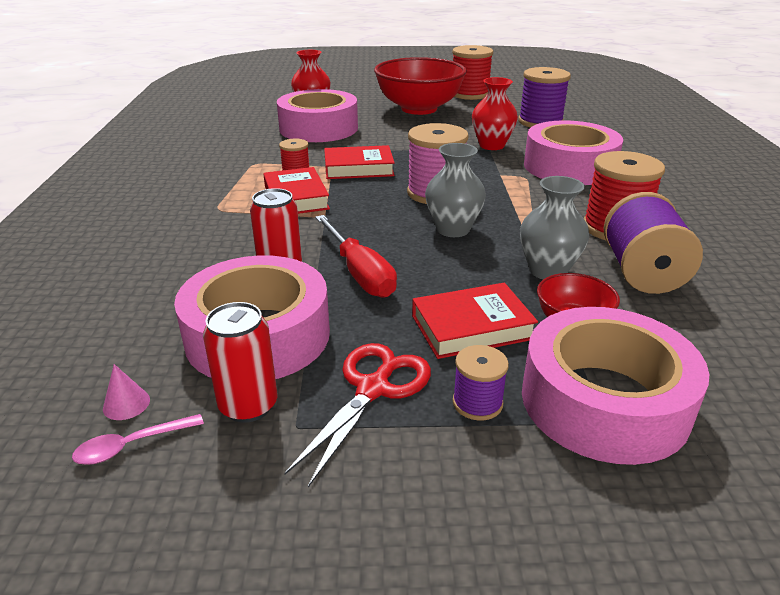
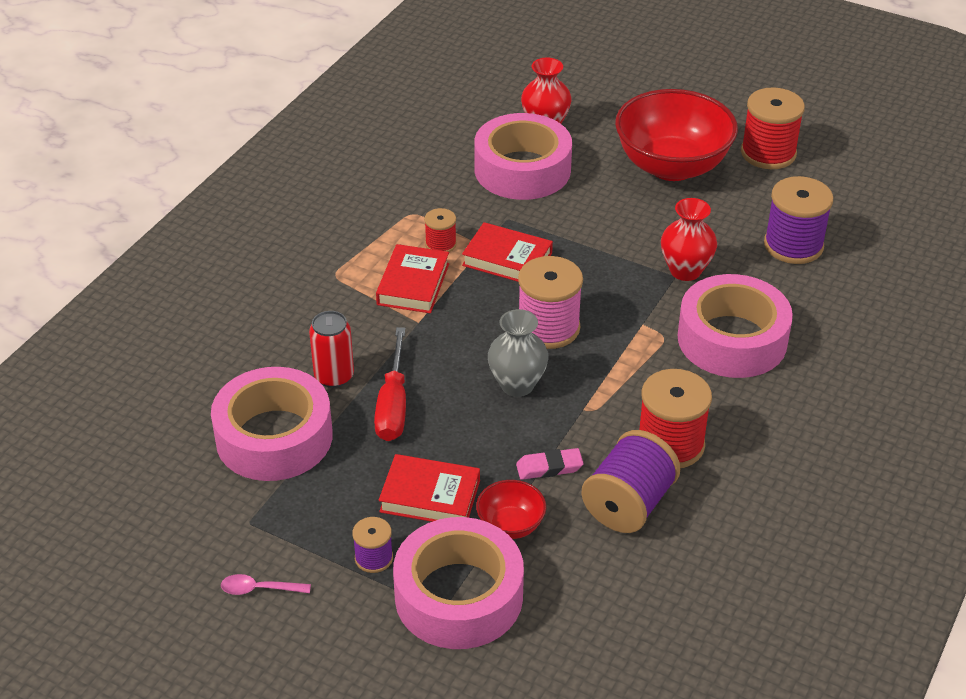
camera: 30 degrees right, 10 degrees up
pink spoon [72,414,204,465] -> pink spoon moved to [221,574,311,595]
pink cone [103,364,150,420] -> none
red can [203,302,277,423] -> none
red scissors [284,343,431,487] -> none
grey vase [520,176,589,279] -> pink eraser [516,448,583,480]

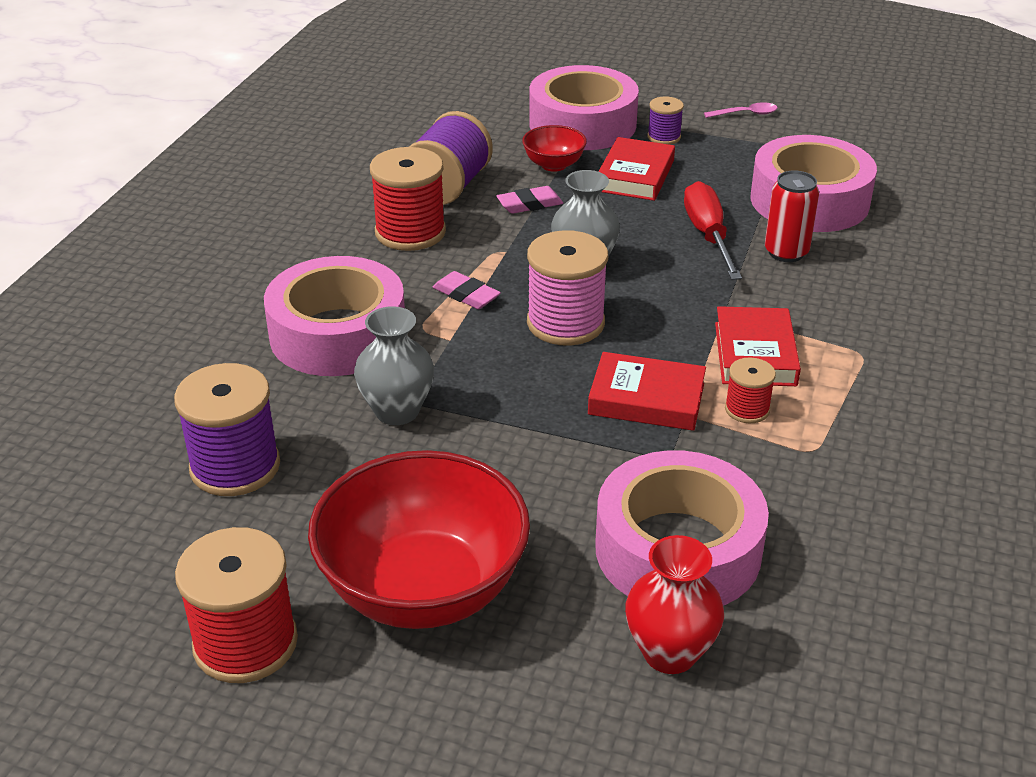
camera: 170 degrees right, 5 degrees down
red book [379,454,480,522] -> red book turned 75 degrees counterclockwise [598,137,675,201]
red vase [661,198,717,281] -> grey vase [354,306,434,425]
none -> pink eraser [433,271,501,309]

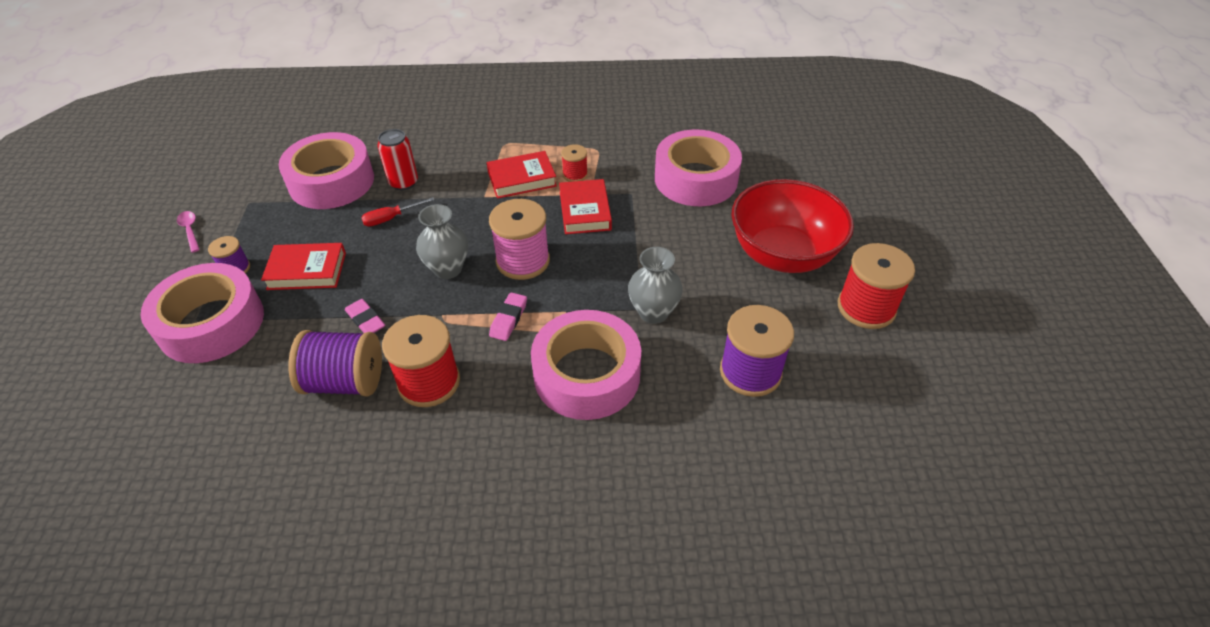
camera: 110 degrees left, 10 degrees up
red bowl [522,125,587,172] -> none
red vase [625,535,724,674] -> none
red screwdriver [684,181,742,280] -> red screwdriver [361,197,434,227], size x0.62

